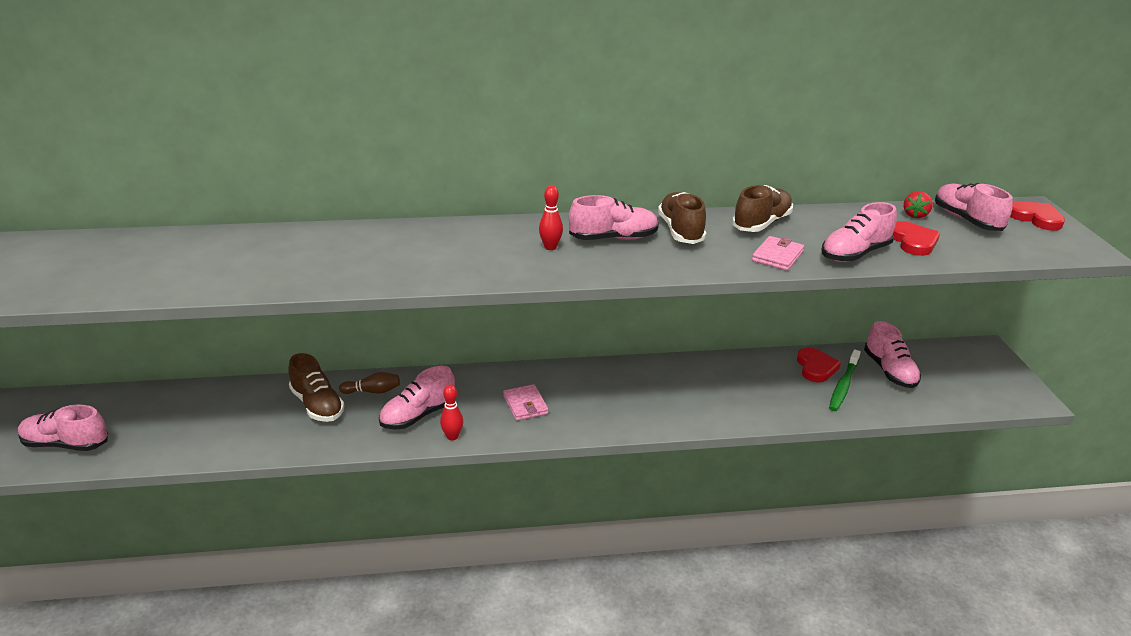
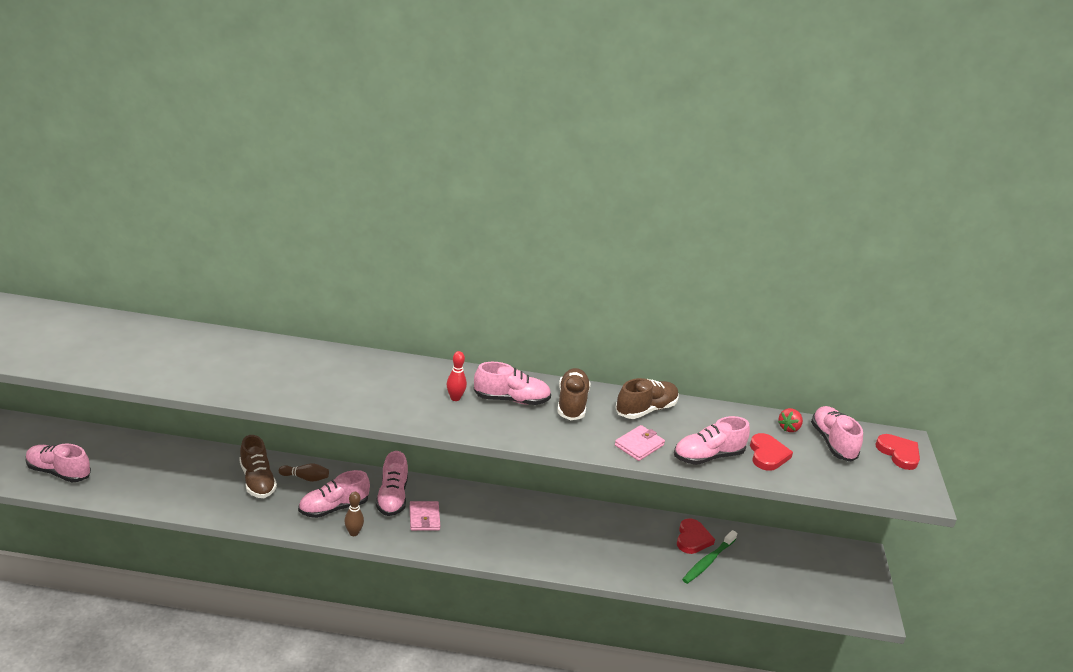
camera: 10 degrees right, 0 degrees up
red bowling pin [440,385,463,440] -> brown bowling pin [344,492,364,536]
pink shoe [864,321,921,388] -> pink shoe moved to [376,451,408,516]

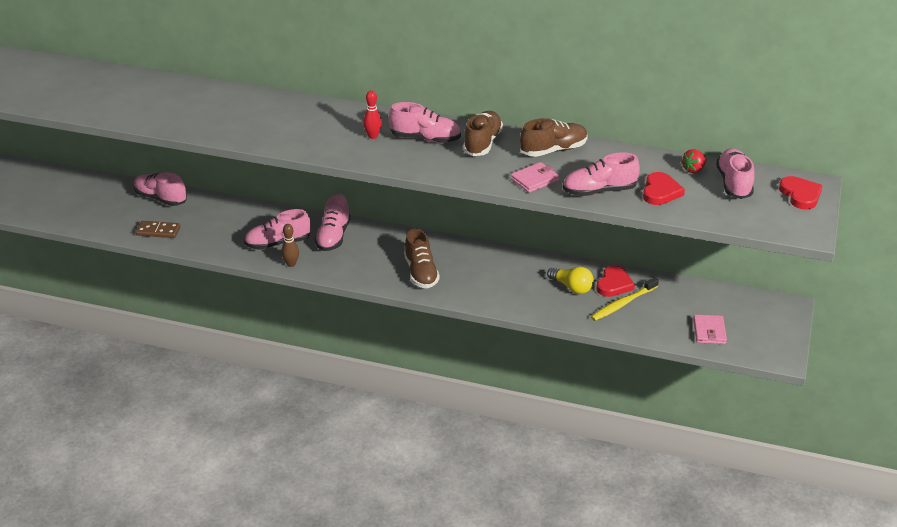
camera: 15 degrees right, 5 degrees up
pink shoe [26,444,91,482] -> pink shoe moved to [134,172,187,206]
brown shoe [239,435,277,498] -> brown shoe moved to [404,229,440,289]
brown bowling pin [279,463,329,482] -> none
pink wallet [409,501,440,531] -> pink wallet moved to [693,315,727,344]
green toothbrush [682,530,737,584] -> yellow toothbrush [591,277,659,321]
none -> brown domino [136,221,181,238]
none -> yellow light bulb [547,267,594,294]

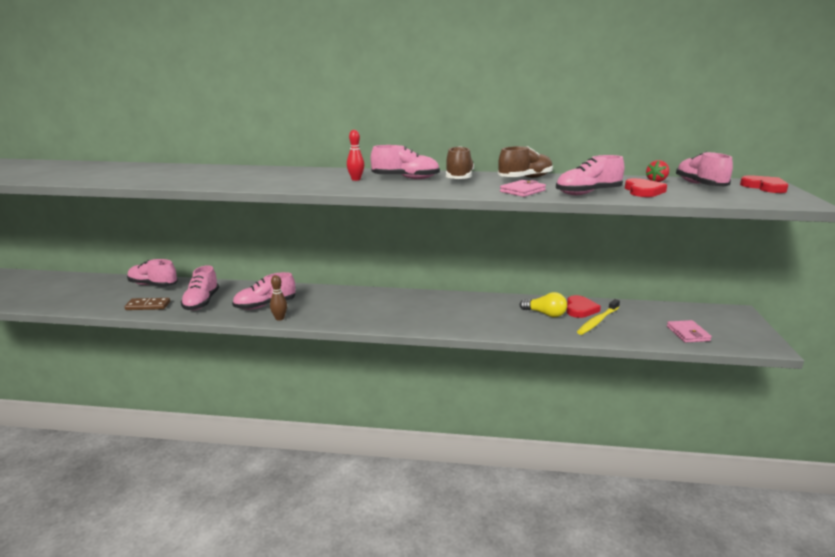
camera: 10 degrees left, 15 degrees down
pink shoe [315,194,351,251] -> pink shoe moved to [181,265,219,311]
brown shoe [404,229,440,289] -> none

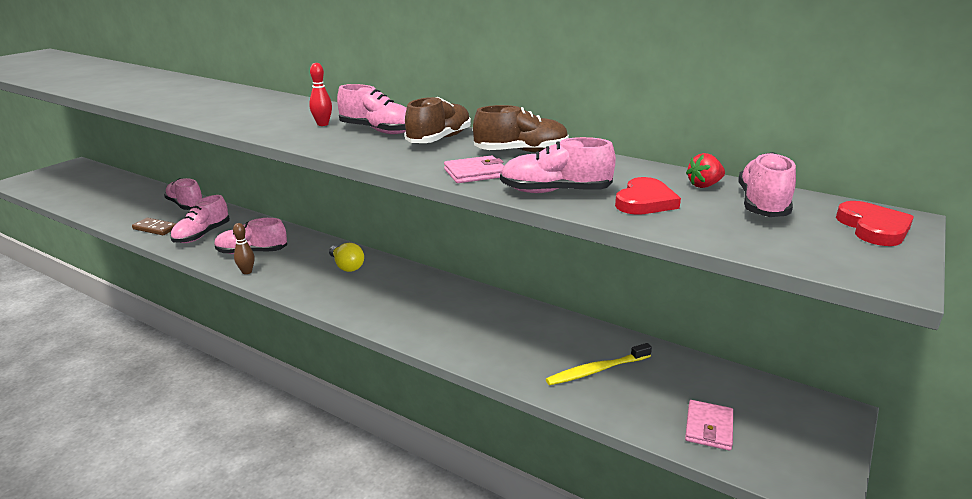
camera: 25 degrees right, 5 degrees up
yellow light bulb [520,292,567,317] -> yellow light bulb moved to [329,243,364,272]
red heart [567,295,601,318] -> none

